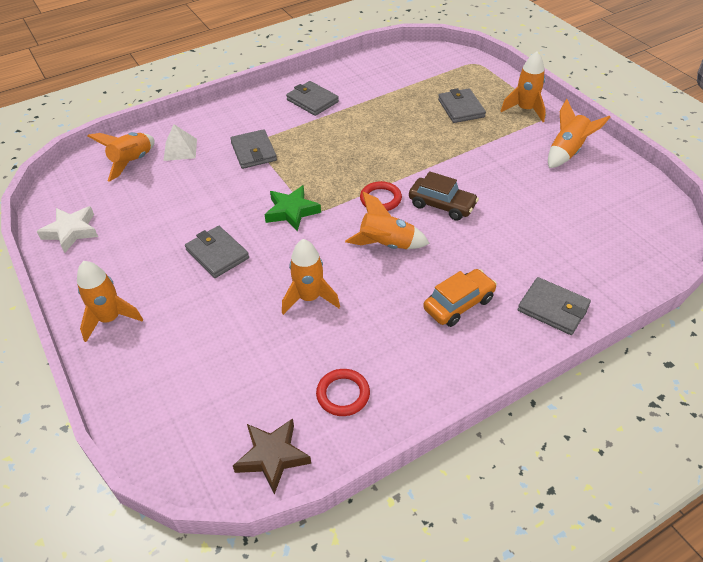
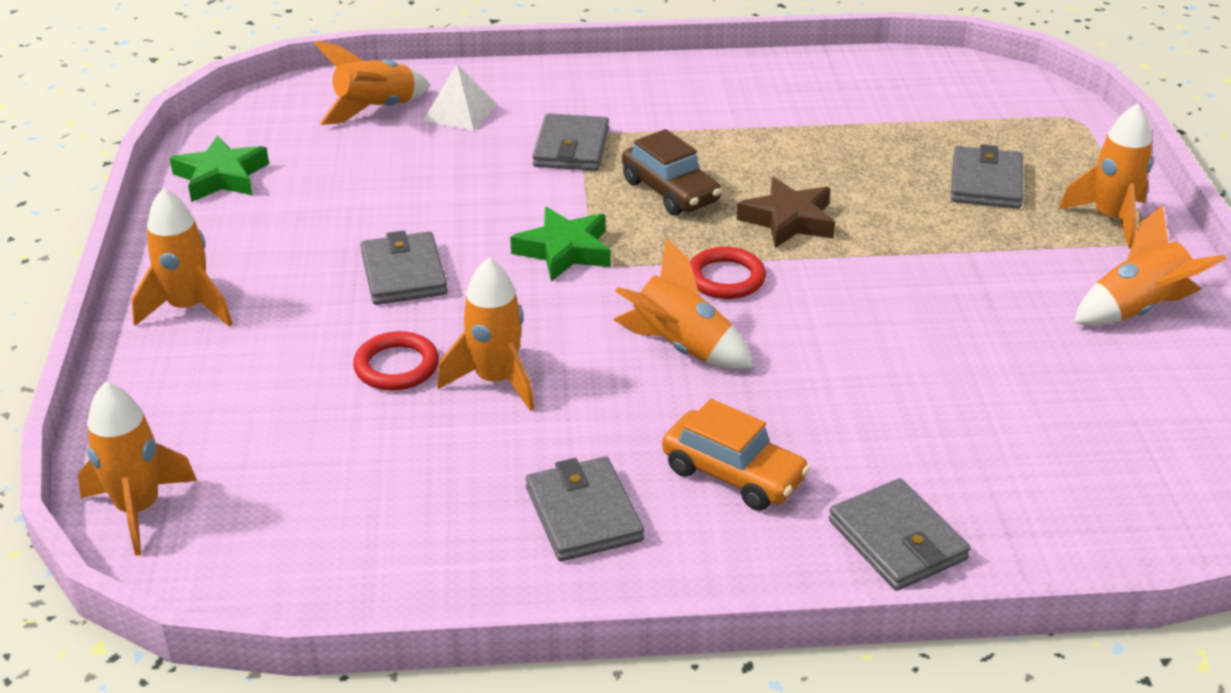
camera: 25 degrees right, 10 degrees down
white star [37,206,98,253] -> green star [170,135,269,202]
brown star [233,419,311,494] -> brown star moved to [737,177,835,248]
grey wallet [286,81,339,116] -> grey wallet moved to [526,456,644,561]
red ring [316,369,370,416] -> red ring moved to [353,331,439,391]
brown car [409,171,479,221] -> brown car moved to [622,129,722,216]
orange car [423,269,497,327] -> orange car turned 45 degrees clockwise [662,399,810,511]
none -> orange rocket [78,382,197,556]

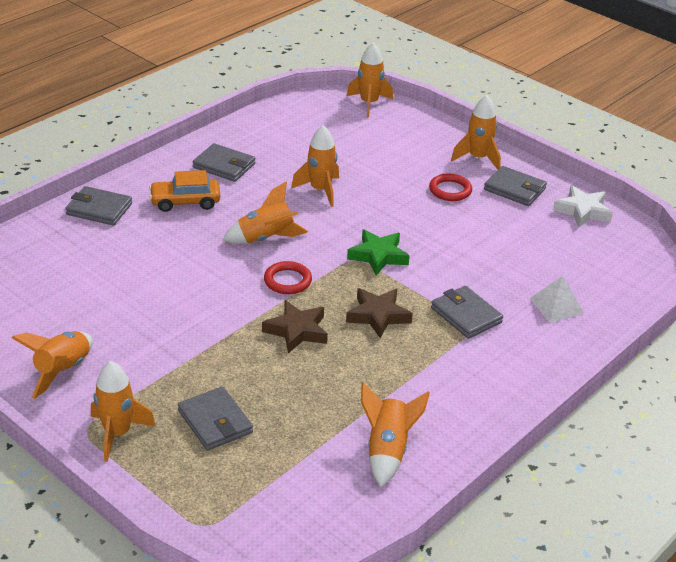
camera: 135 degrees right, 0 degrees up
green star [170,135,269,202] -> white star [553,185,613,227]
orange rocket [314,41,430,125] -> orange rocket moved to [361,382,430,487]
red ring [353,331,439,391] -> red ring moved to [429,174,472,201]
grey wallet [360,231,448,305] -> grey wallet moved to [484,166,547,206]
brown car [622,129,722,216] -> brown star [346,288,413,338]

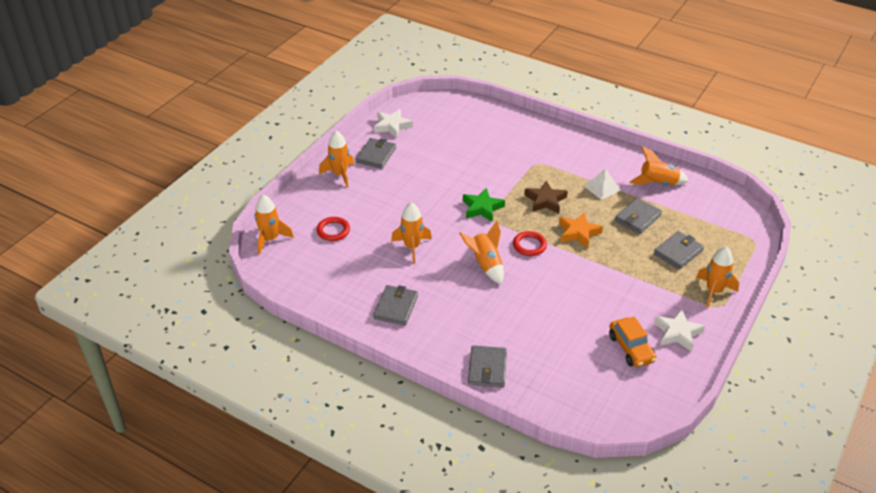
camera: 100 degrees left, 5 degrees up
orange rocket [12,331,93,399] -> white star [654,309,705,352]
orange car [149,170,220,212] -> orange car moved to [609,317,657,367]
brown star [262,300,328,354] -> orange star [559,212,603,248]
red ring [429,174,472,201] -> red ring moved to [317,217,350,241]
grey wallet [431,286,503,339] -> grey wallet moved to [615,198,662,234]
white pyramid [530,276,584,323] -> white pyramid moved to [584,168,621,200]

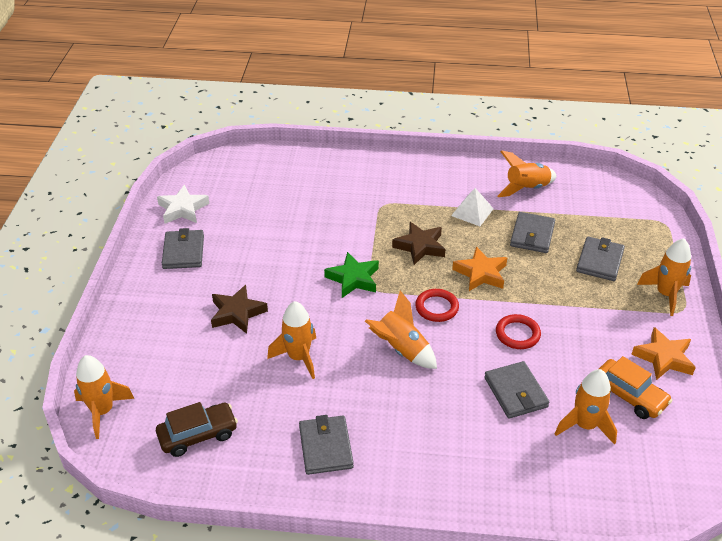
camera: 25 degrees left, 0 degrees up
red ring [317,217,350,241] -> red ring moved to [496,314,541,349]
orange rocket [319,131,354,187] -> orange rocket moved to [555,369,617,445]
grey wallet [468,345,507,387] -> grey wallet moved to [484,361,549,419]
white star [654,309,705,352] -> orange star [631,327,696,380]
none -> brown car [156,402,238,457]
none -> brown star [211,285,268,334]

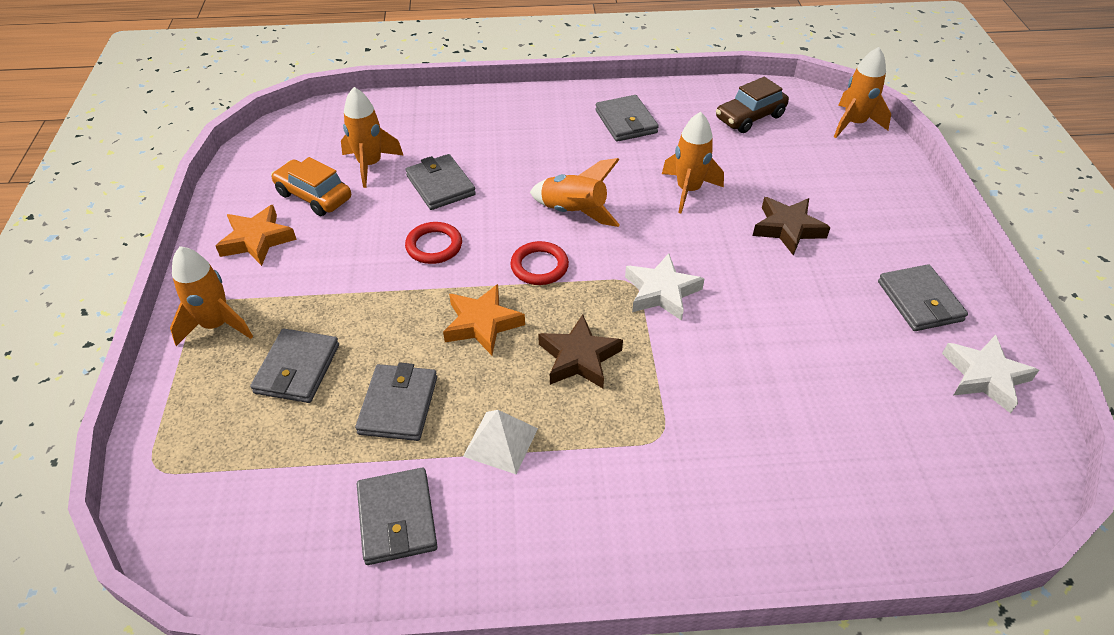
camera: 170 degrees right, 5 degrees up
green star [324,252,379,298] -> white star [625,253,704,321]
orange rocket [498,151,557,197] -> grey wallet [357,468,438,565]

